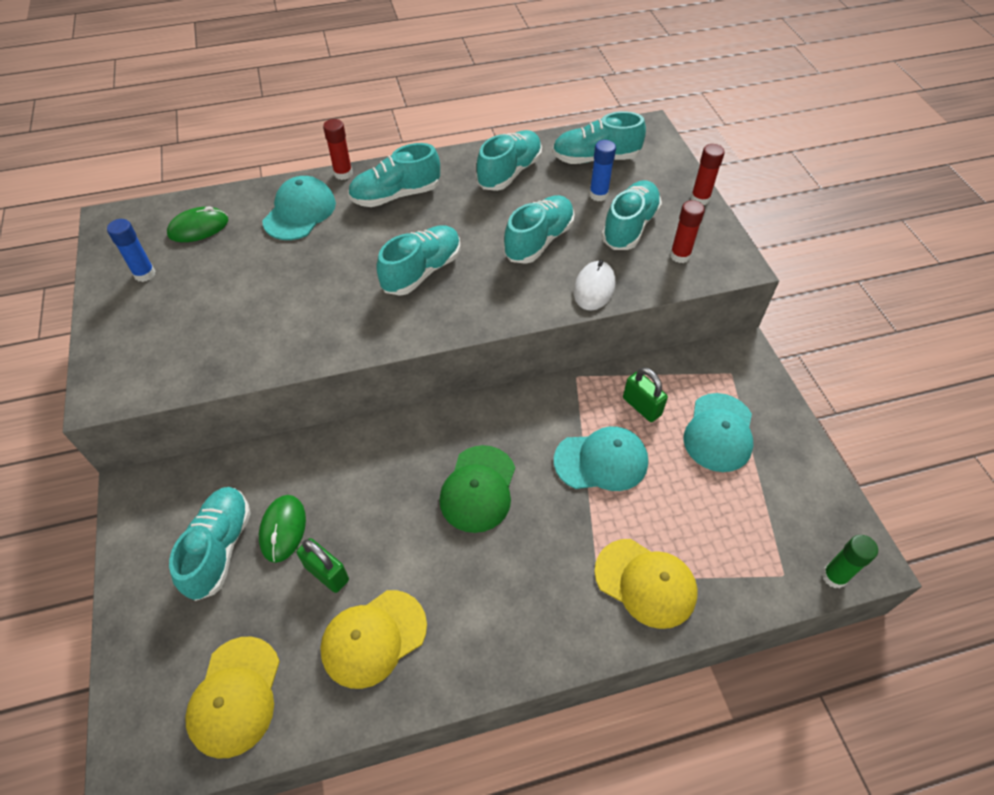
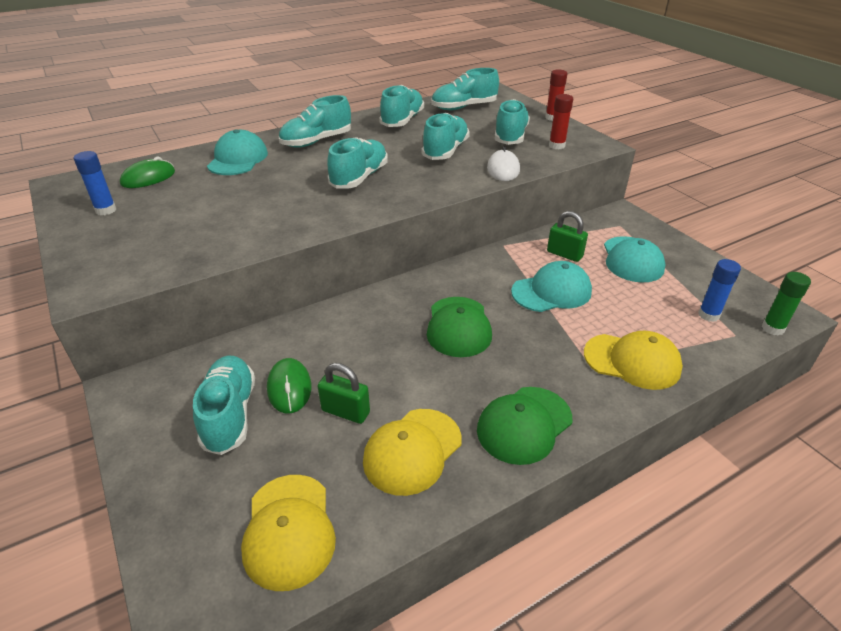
camera: 15 degrees left, 15 degrees down
red glue stick [323,119,353,180] -> none
blue glue stick [589,140,616,201] -> blue glue stick moved to [698,259,741,322]
none -> green cap [477,387,572,465]

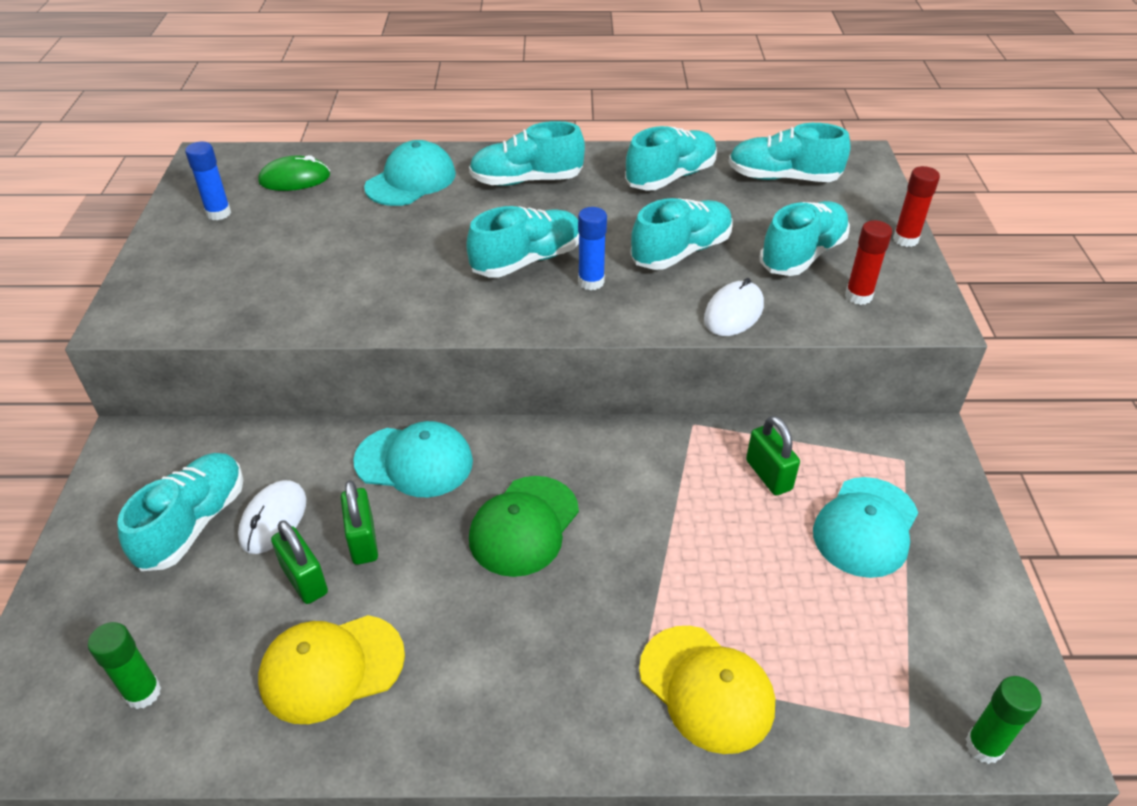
camera: 30 degrees right, 5 degrees up
yellow cap [241,475,336,591] -> green glue stick [88,622,161,709]
green mouse [267,358,311,413] -> white mouse [238,480,307,554]
green cap [477,387,572,465] -> none
turquoise cap [511,261,592,312] -> turquoise cap moved to [353,421,473,497]
blue glue stick [698,259,741,322] -> blue glue stick moved to [578,207,607,290]
none -> green padlock [341,480,378,565]

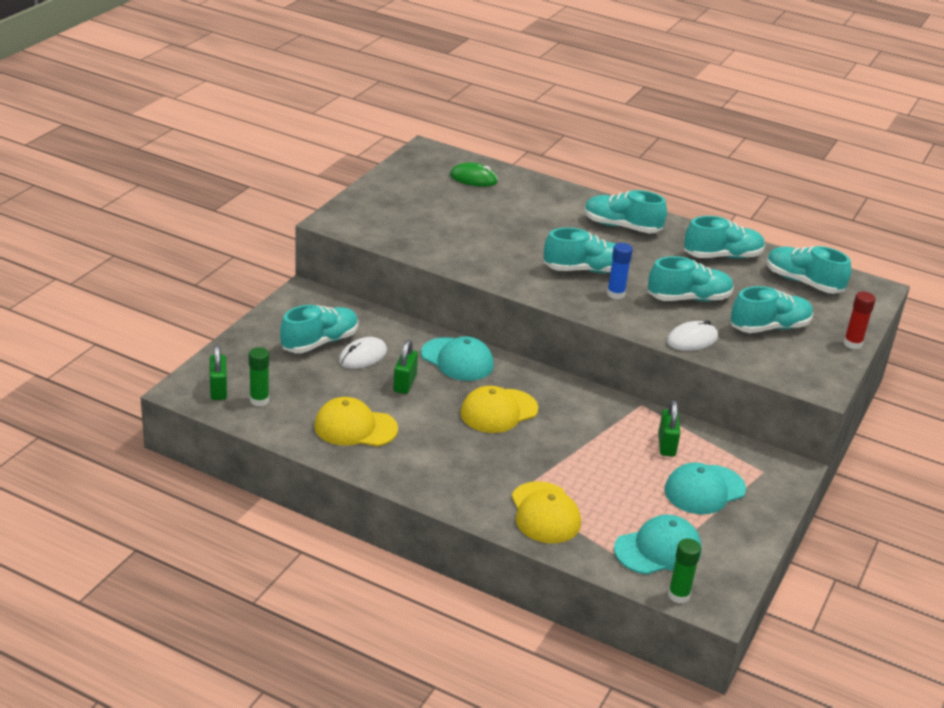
camera: 25 degrees right, 10 degrees down
blue glue stick [185,142,231,220] -> none
green padlock [271,520,328,604] -> green padlock moved to [210,345,227,400]
turquoise cap [364,140,456,206] -> turquoise cap moved to [614,515,702,575]
green cap [469,476,579,577] -> yellow cap [460,386,538,433]
red glue stick [845,220,892,305] -> none

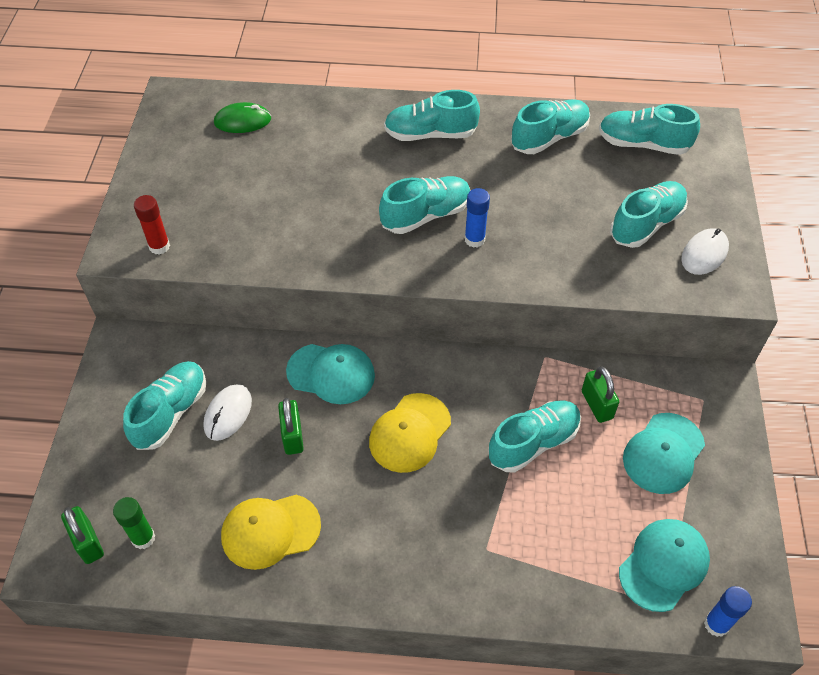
camera: 20 degrees left, 20 degrees up
yellow cap [512,481,581,543] -> none
turquoise shoe [648,256,734,301] -> turquoise shoe moved to [488,400,581,472]
white mouse [667,320,718,351] -> white mouse moved to [681,228,729,275]
green glue stick [668,538,701,603] -> blue glue stick [704,586,752,637]
red glue stick [844,292,876,349] -> red glue stick moved to [134,195,170,255]

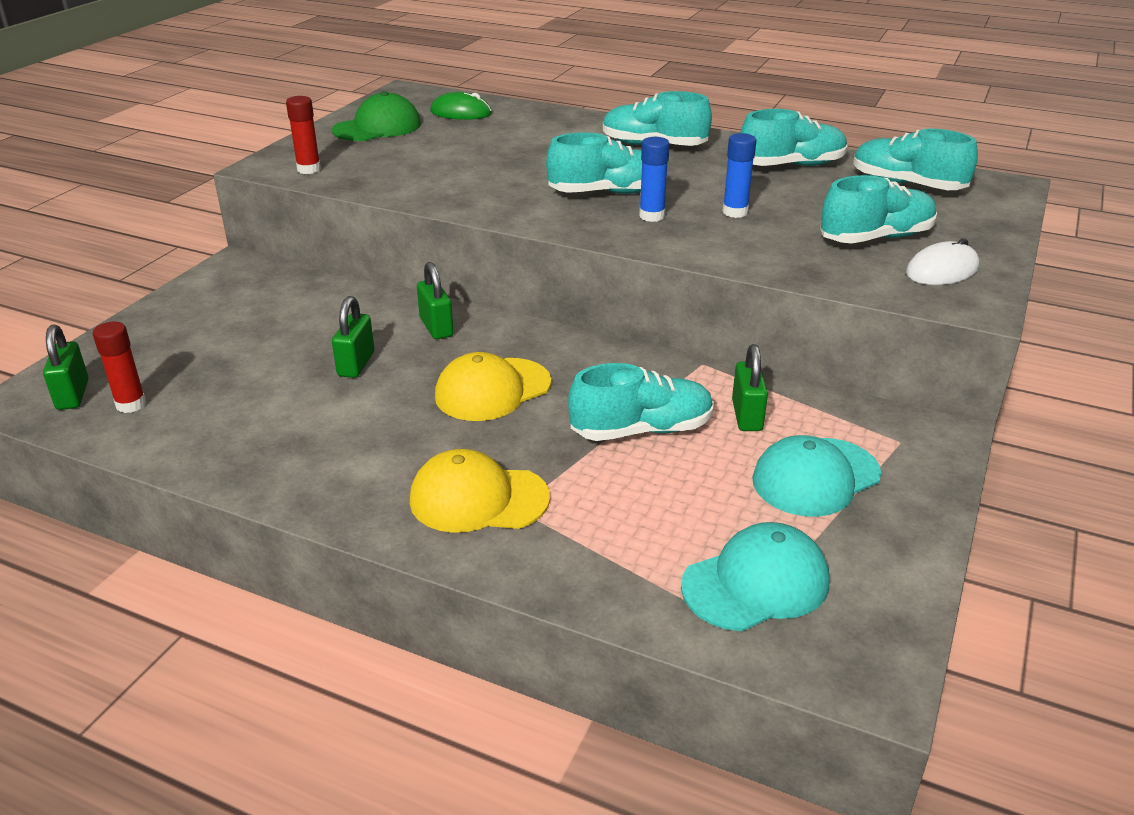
camera: 20 degrees right, 20 degrees down
green glue stick [113,497,155,549] -> red glue stick [93,322,147,413]
turquoise shoe [123,361,206,450] -> none
white mouse [204,384,252,441] -> none
yellow cap [221,495,321,570] -> yellow cap moved to [410,449,550,533]
turquoise cap [286,344,375,404] -> green padlock [417,262,454,339]
blue glue stick [704,586,752,637] -> blue glue stick moved to [722,133,756,218]
none -> green cap [332,91,421,141]

